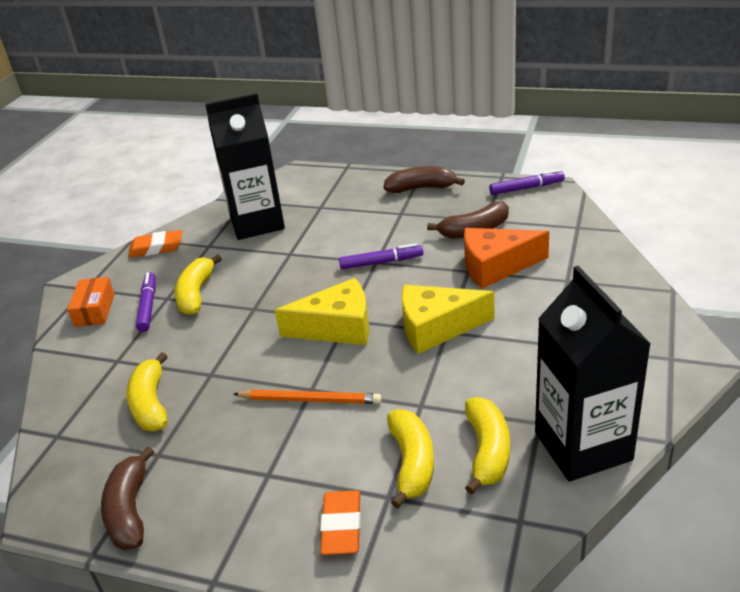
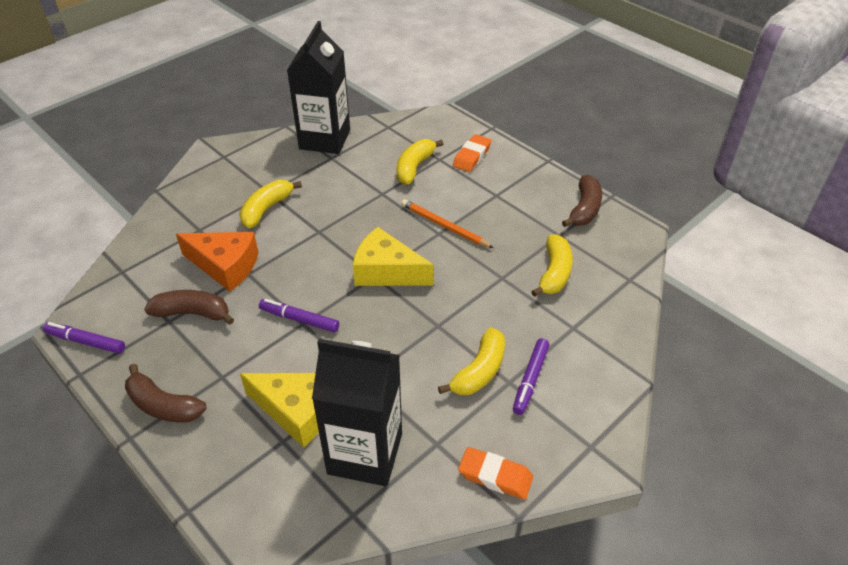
camera: 155 degrees left, 10 degrees up
orange box [67,277,115,327] -> none
yellow cheese [402,285,494,354] -> yellow cheese moved to [240,373,319,448]
yellow banana [465,397,510,495] -> yellow banana moved to [239,180,302,228]

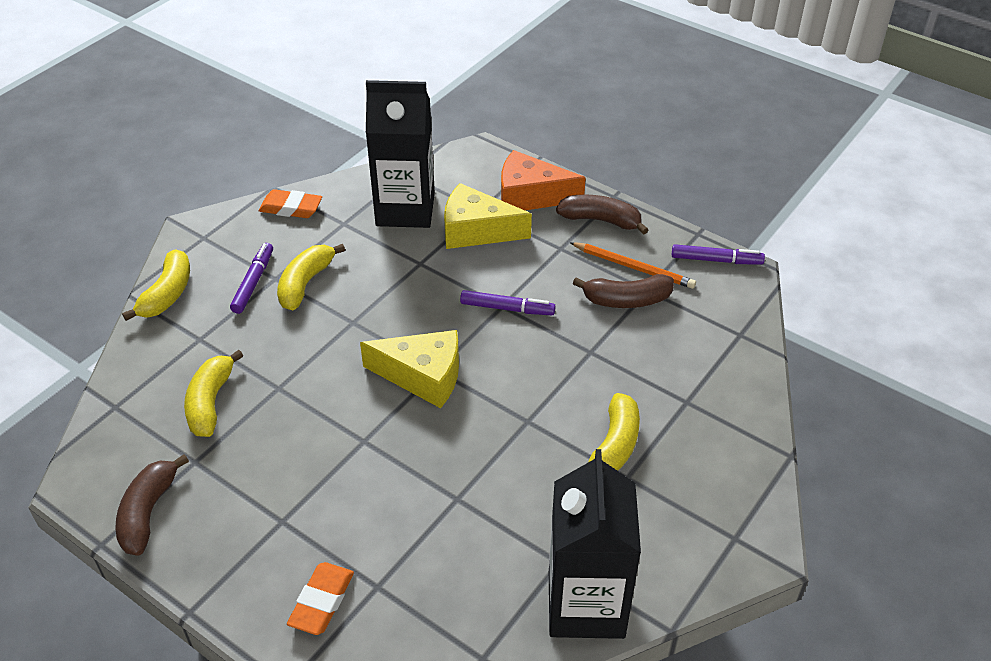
camera: 170 degrees right, 0 degrees up
orange cheese [176,232,259,292] -> orange cheese moved to [501,150,586,210]
yellow banana [396,139,444,185] -> yellow banana moved to [122,249,190,321]
orange pencil [401,199,493,248] -> orange pencil moved to [569,242,696,289]

